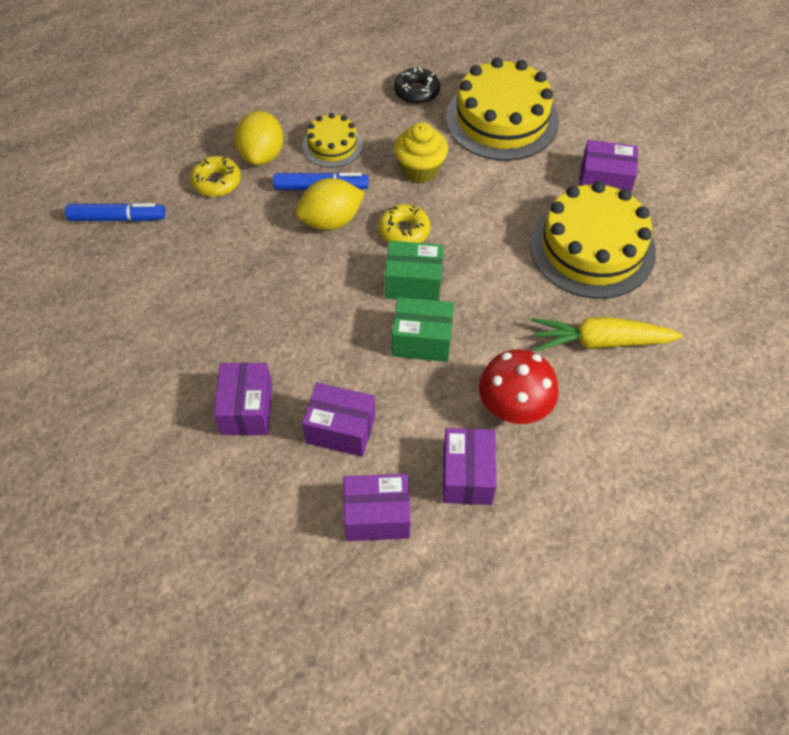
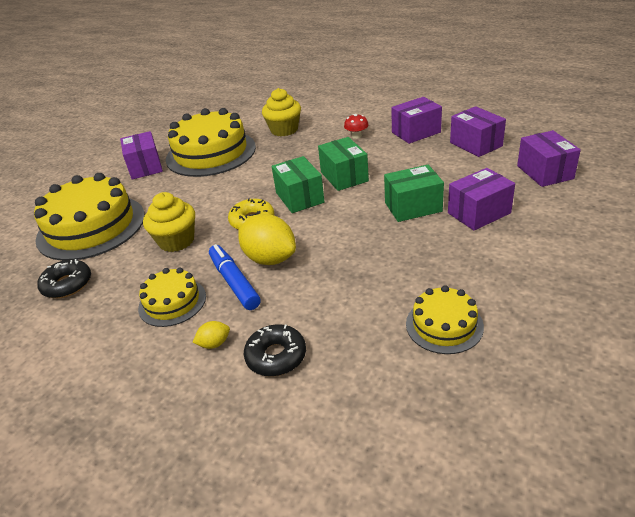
camera: 115 degrees left, 20 degrees down
blue marker [65,203,165,222] -> none
yellow donut [190,156,241,197] -> black donut [244,324,306,377]
yellow lemon [234,111,283,165] -> yellow lemon [192,321,230,349], size x0.46
purple box [302,383,375,457] -> purple box moved to [517,130,581,187]
red mushroom [479,349,559,424] -> red mushroom [344,114,369,139], size x0.49
yellow carrot [531,317,683,352] -> yellow cupcake [262,88,301,136]
none -> green box [384,165,444,222]
none -> yellow cake [406,285,484,354]

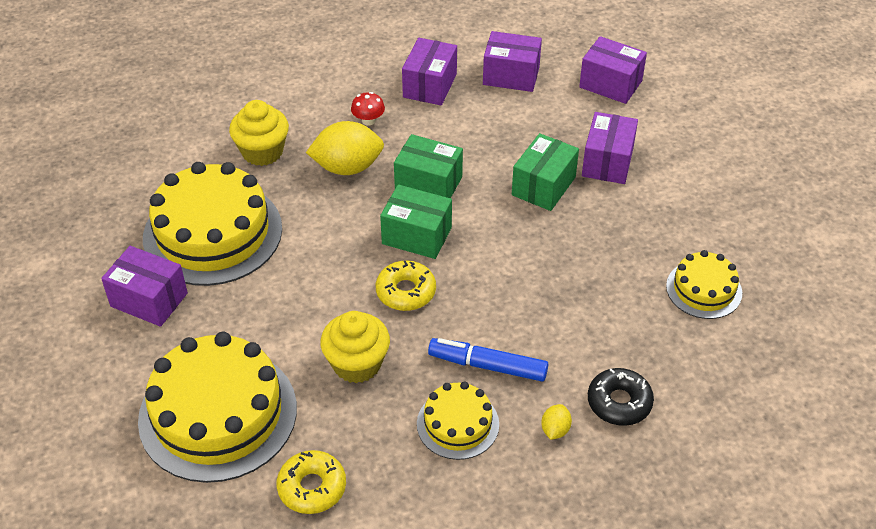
camera: 50 degrees left, 10 degrees up
black donut [37,259,91,298] -> yellow donut [277,450,346,514]
yellow lemon [238,214,296,265] -> yellow lemon moved to [306,121,384,175]

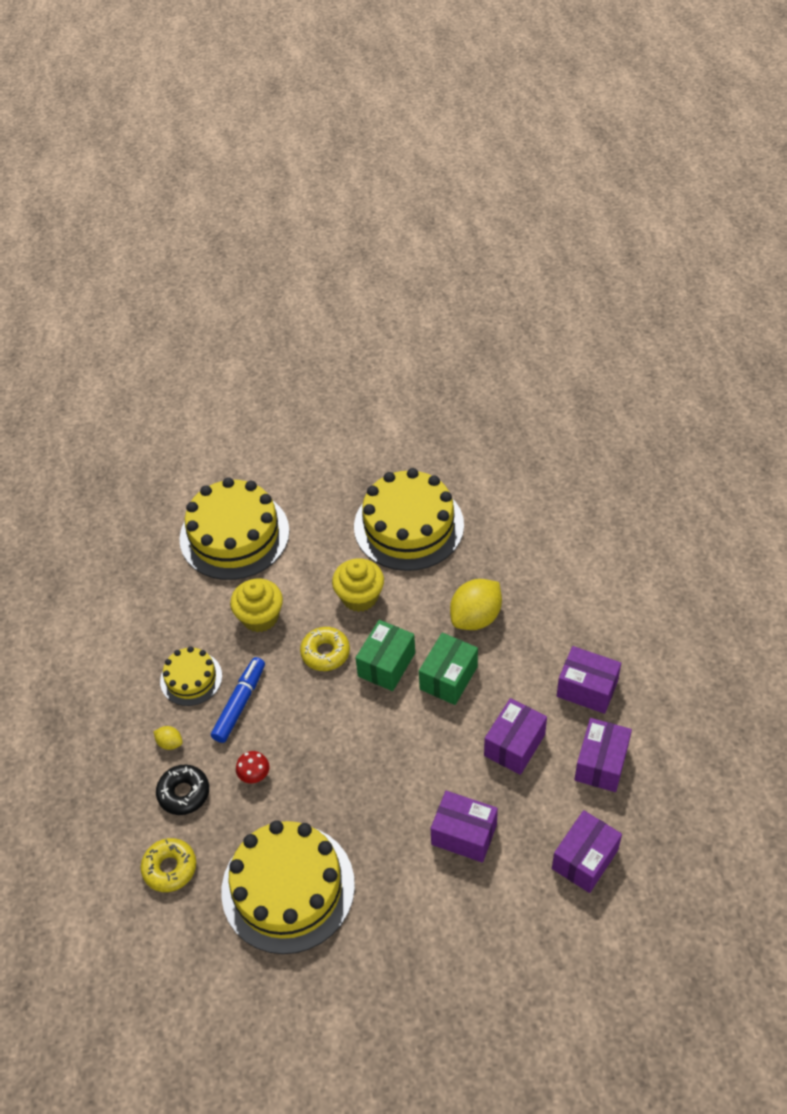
camera: 100 degrees right, 5 degrees up
purple box [101,246,188,327] -> purple box moved to [484,698,547,775]
yellow cupcake [229,100,289,166] -> yellow cupcake moved to [332,558,384,612]
yellow donut [277,450,346,514] -> yellow donut moved to [141,838,196,892]
yellow lemon [306,121,384,175] -> yellow lemon turned 45 degrees clockwise [450,579,502,630]
red mushroom [351,92,385,126] -> red mushroom moved to [236,751,270,783]
green box [512,133,579,211] -> none
yellow cake [666,250,742,319] -> yellow cake [221,820,355,954], size x1.92

